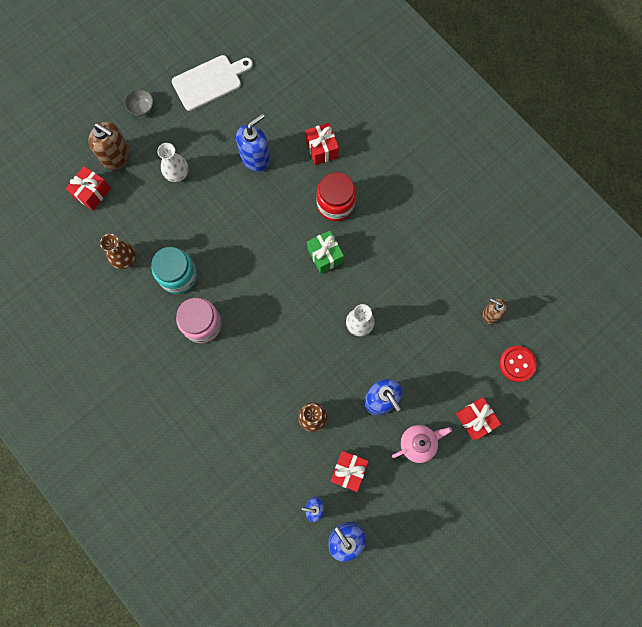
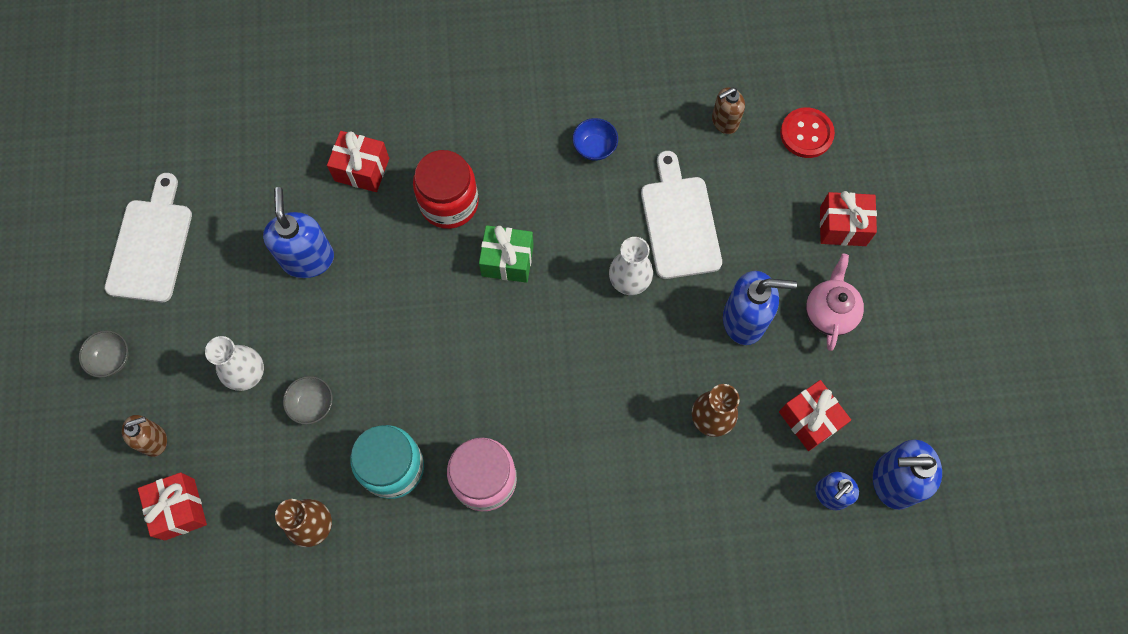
camera: 55 degrees left, 5 degrees down
brown soap dispenser [88,122,130,170] -> brown soap dispenser [122,415,167,457], size x0.61
none -> grey bowl [283,376,333,425]
none -> blue bowl [573,118,618,161]
none -> white cutting board [641,151,722,279]

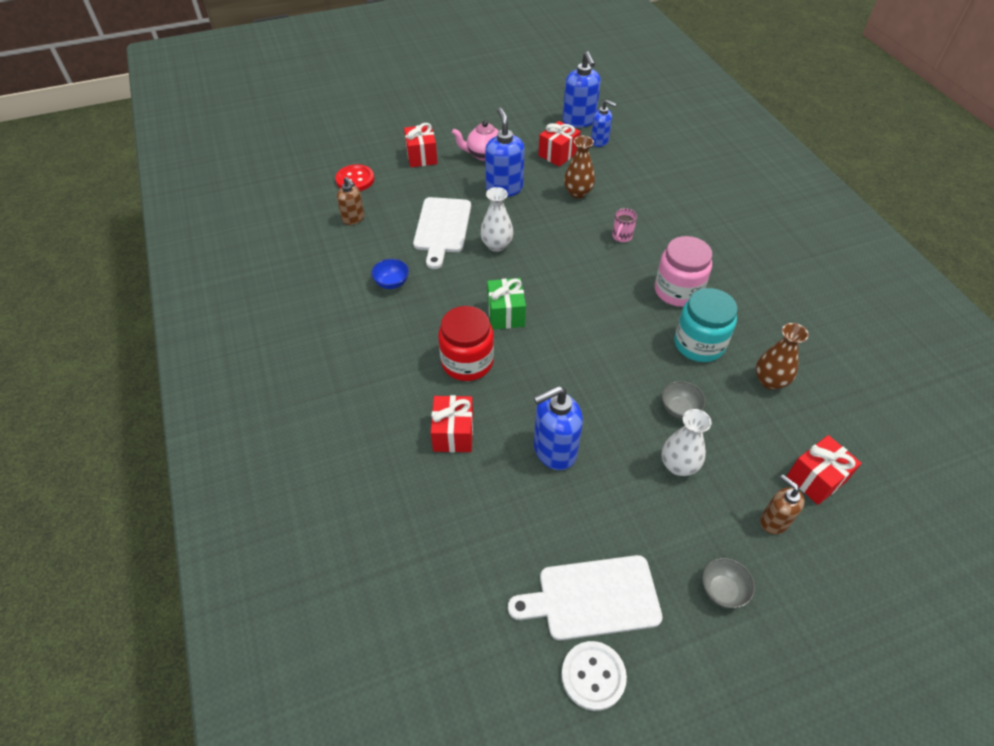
camera: 105 degrees left, 20 degrees down
white cutting board [641,151,722,279] -> white cutting board turned 60 degrees counterclockwise [413,197,471,269]
none -> white button [561,641,627,711]
none -> pink mug [612,208,637,242]

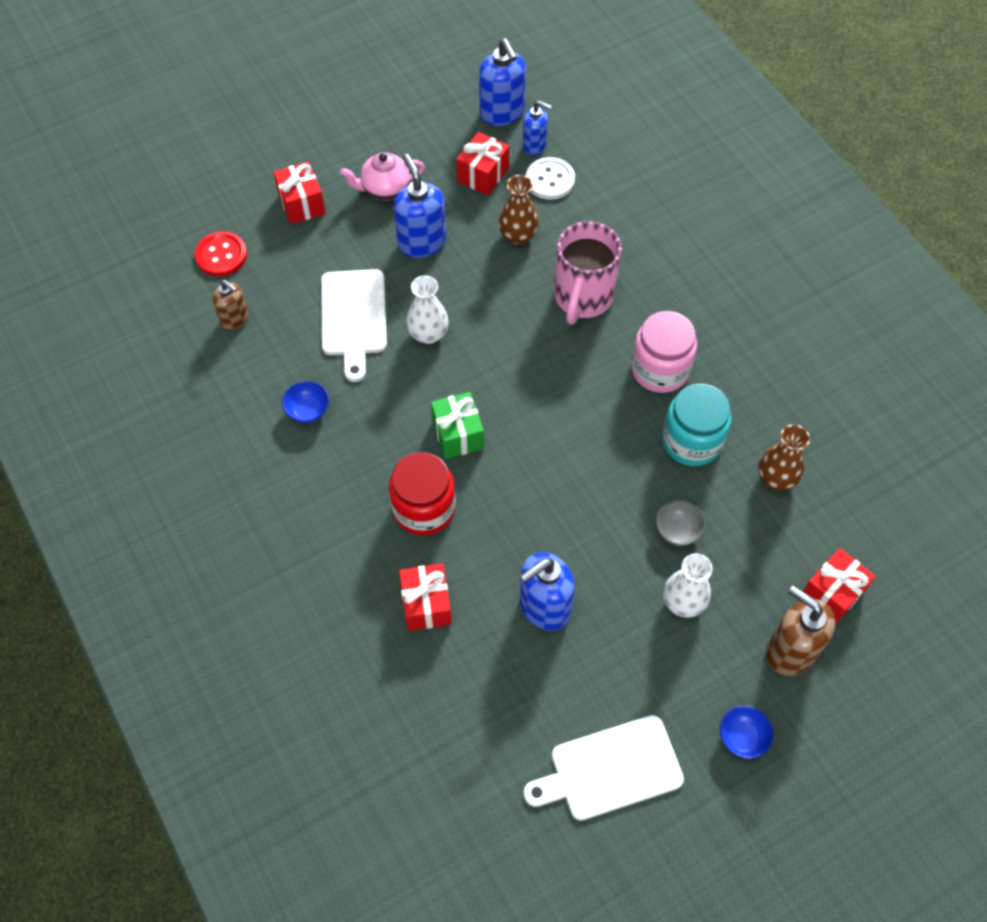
camera: 10 degrees left, 10 degrees up
white button [561,641,627,711] -> white button moved to [526,157,575,200]
pink mug [612,208,637,242] -> pink mug [554,221,622,324], size x2.31
grey bowl [702,558,755,608] -> blue bowl [720,705,774,759]
brown soap dispenser [760,475,805,534] -> brown soap dispenser [766,586,835,676], size x1.63

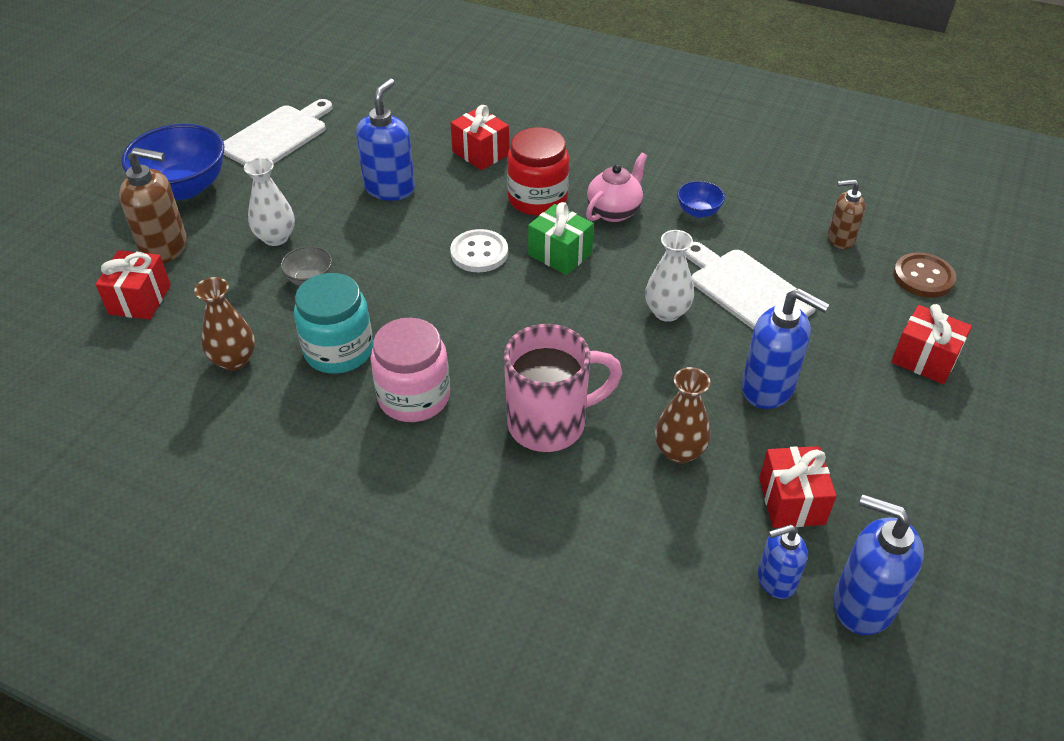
camera: 145 degrees right, 15 degrees down
red button [195,231,247,276] -> brown button [893,252,956,298]
pink teapot [340,152,425,201] -> pink teapot moved to [586,153,647,222]
white button [526,157,575,200] -> white button moved to [450,229,508,272]
pink mug [554,221,622,324] -> pink mug turned 90 degrees clockwise [504,324,622,452]
blue bowl [720,705,774,759] -> blue bowl [121,124,224,200], size x2.13

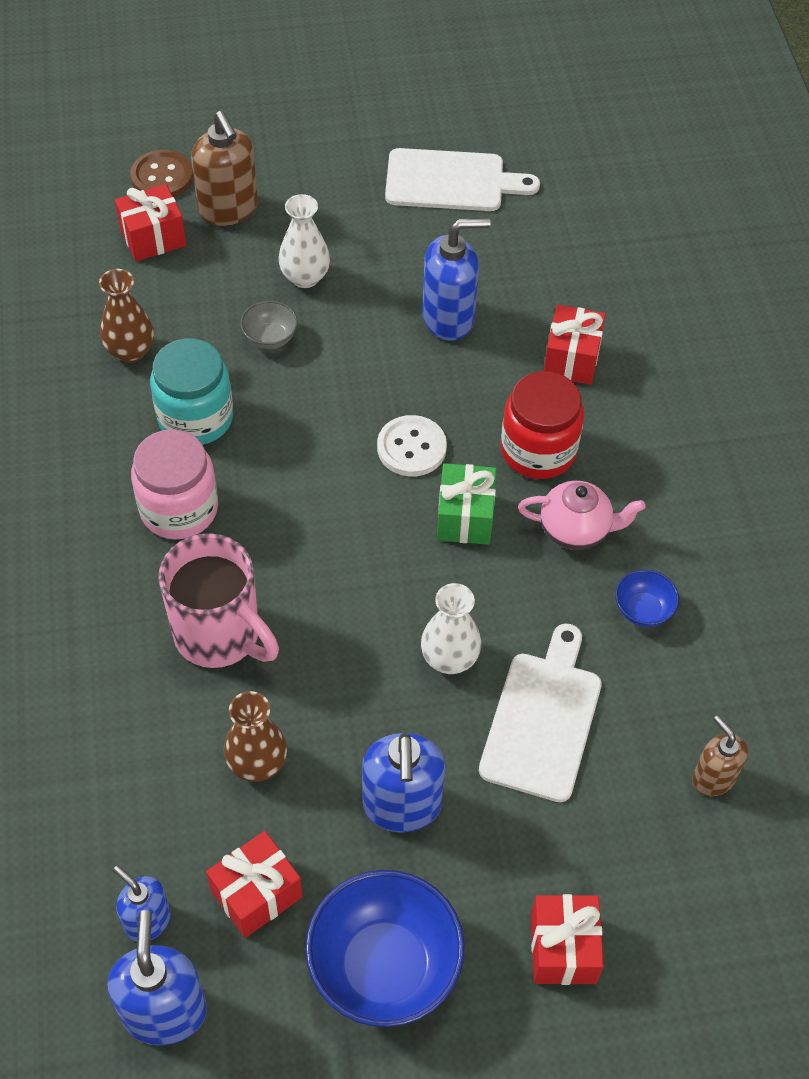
camera: 55 degrees right, 10 degrees up
blue bowl [121,124,224,200] -> blue bowl moved to [305,870,465,1027]
brown button [893,252,956,298] -> brown button moved to [130,150,193,197]

